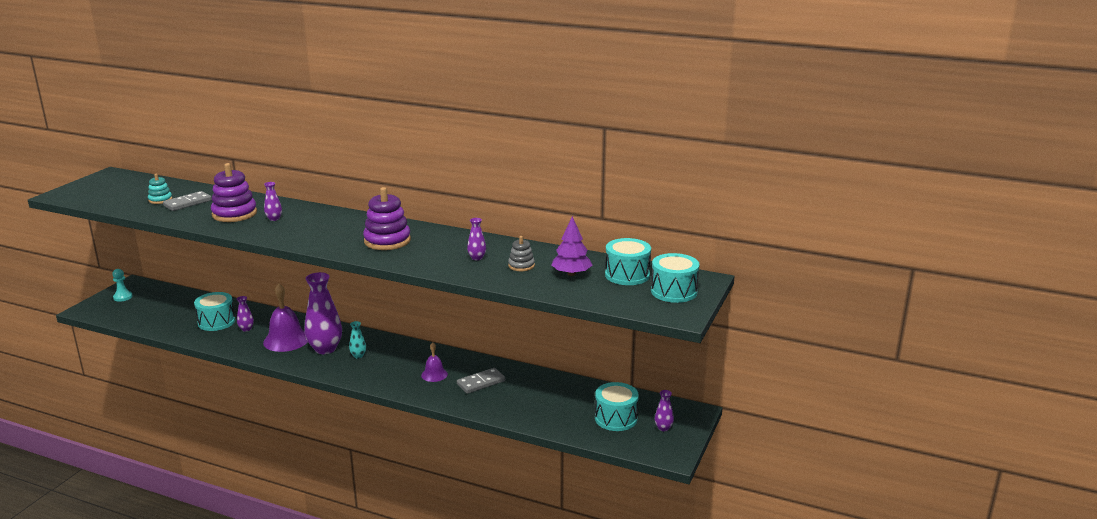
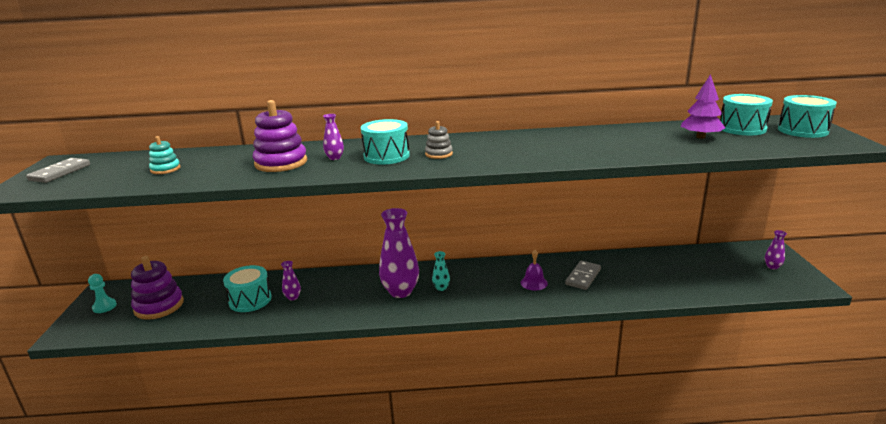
camera: 25 degrees left, 0 degrees up
grey domino [163,191,212,211] -> grey domino moved to [26,158,90,183]
purple bell [263,284,308,352] -> none
purple stacking toy [363,187,411,250] -> purple stacking toy moved to [131,256,184,320]
purple vase [467,218,486,260] -> none
grey stacking toy [508,236,535,271] -> grey stacking toy moved to [425,121,453,159]
turquoise drum [595,382,639,431] -> turquoise drum moved to [361,119,410,164]

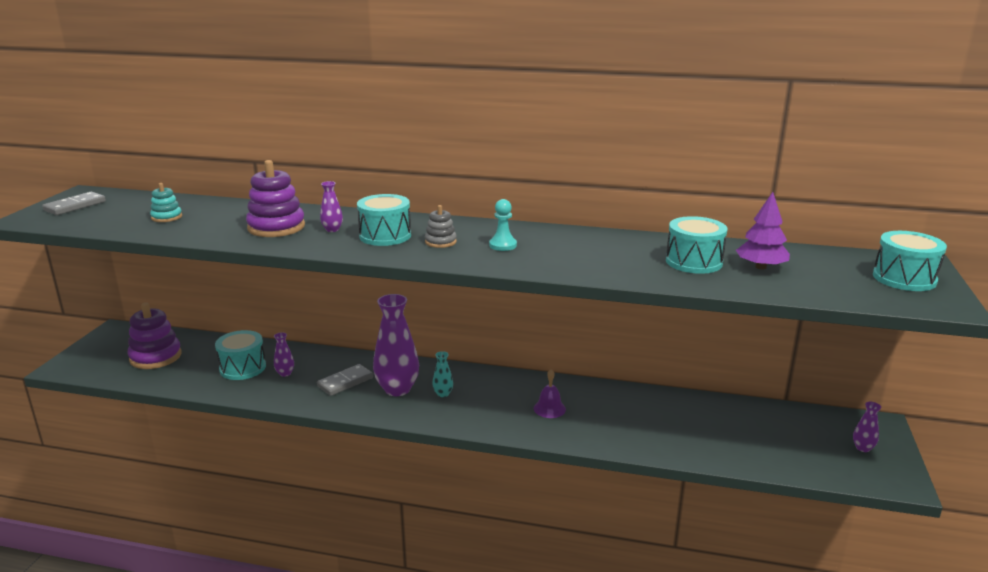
camera: 15 degrees right, 0 degrees up
turquoise pawn [88,274,117,313] -> turquoise pawn moved to [489,199,517,251]
grey domino [565,261,601,290] -> grey domino moved to [317,364,373,396]
turquoise drum [720,94,773,135] -> turquoise drum moved to [666,216,728,274]

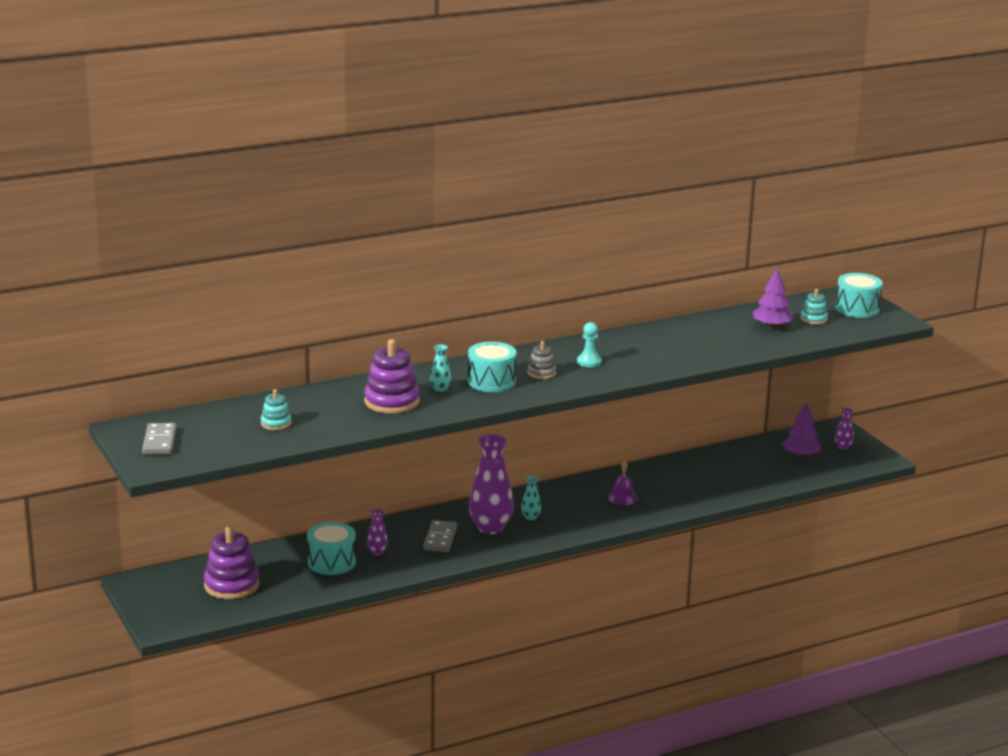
camera: 40 degrees left, 0 degrees up
purple vase [320,181,343,232] -> turquoise vase [430,345,451,392]
turquoise drum [666,216,728,274] -> none
none -> purple tree [782,402,821,457]
none -> turquoise stacking toy [800,289,828,325]

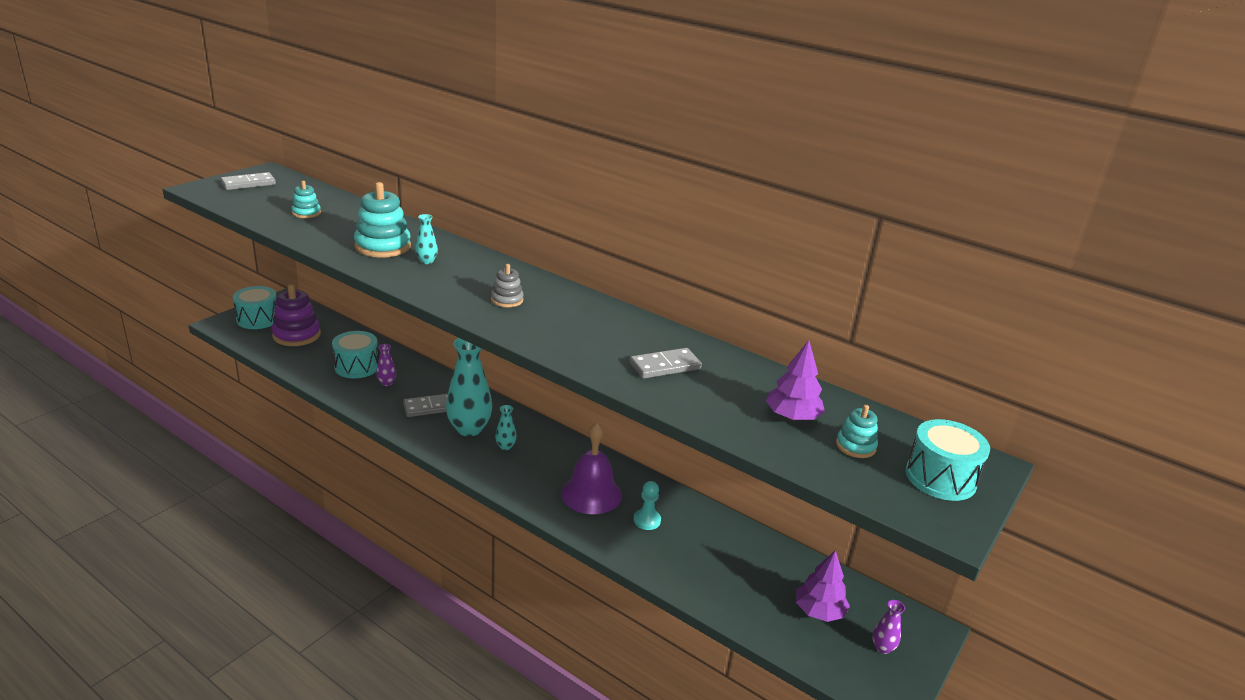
camera: 60 degrees right, 5 degrees up
purple stacking toy [364,339,420,414] -> turquoise stacking toy [354,182,411,258]
turquoise drum [468,342,516,392] -> turquoise drum moved to [233,286,276,329]
purple vase [469,434,514,534] -> turquoise vase [446,338,492,436]
turquoise pawn [577,322,602,367] -> turquoise pawn moved to [633,481,661,530]
purple bell [608,460,638,505] -> purple bell [561,422,622,514], size x1.81
none -> grey domino [630,348,702,379]

